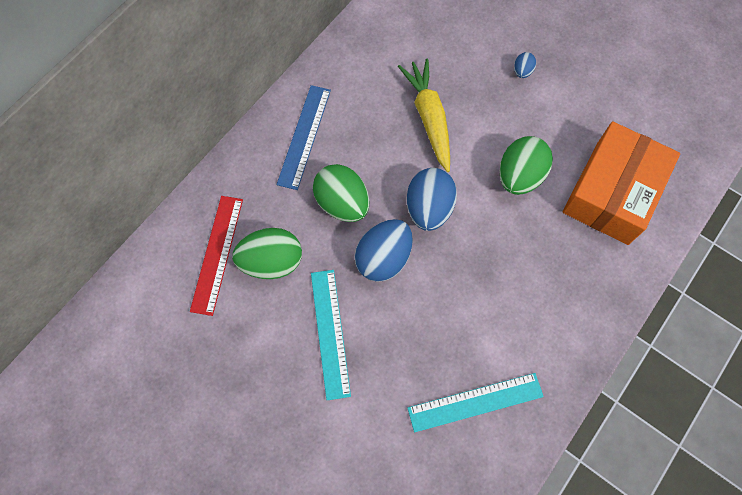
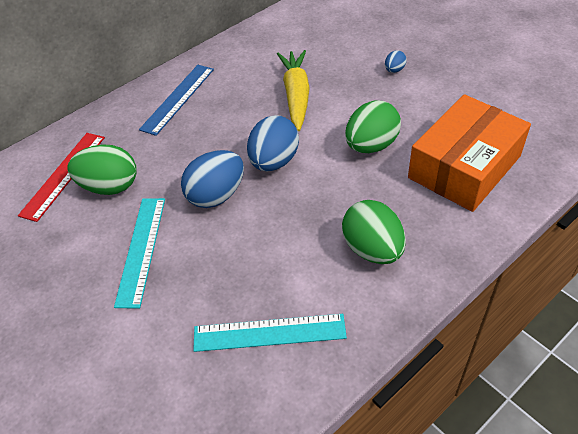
camera: 15 degrees right, 20 degrees down
green egg [313,164,369,222] -> green egg moved to [342,200,406,264]

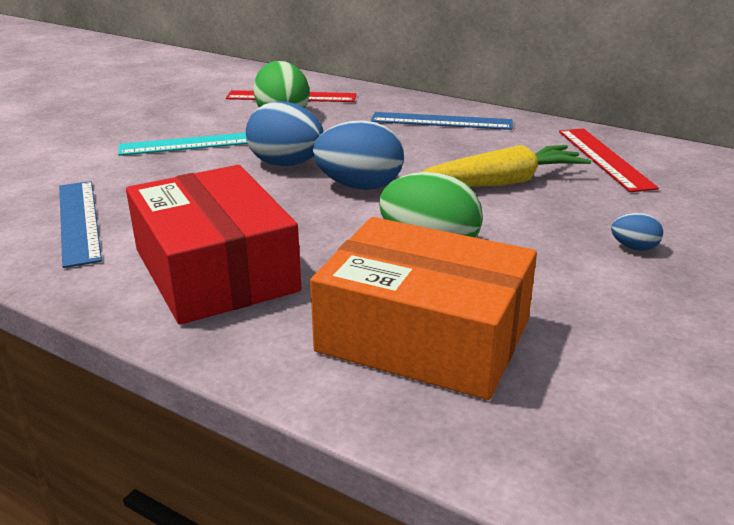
camera: 70 degrees right, 20 degrees down
turquoise ruler [193,314,347,352] -> blue ruler [59,181,102,268]
green egg [342,200,406,264] -> red box [126,165,301,325]
none -> red ruler [559,128,659,192]

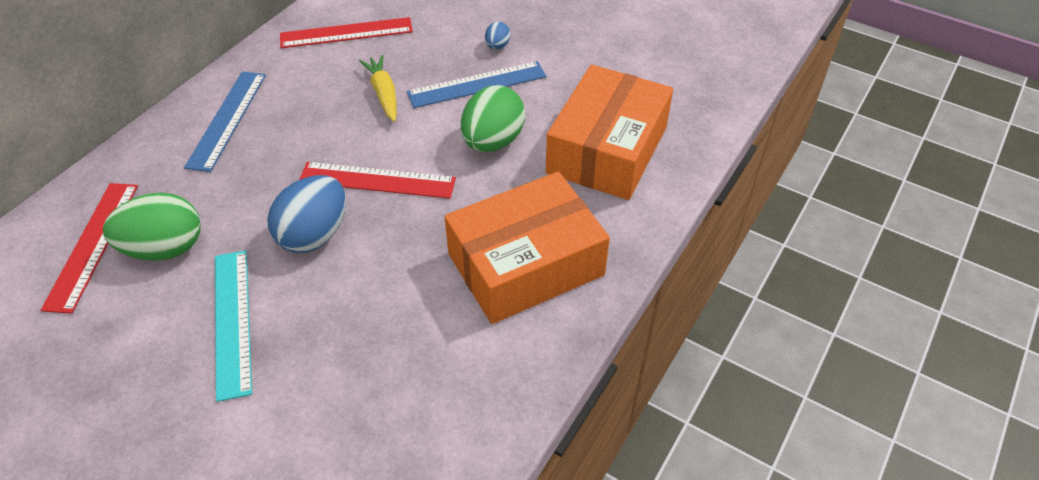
camera: 90 degrees left, 20 degrees up
blue ruler [59,181,102,268] -> blue ruler moved to [407,61,546,108]
red box [126,165,301,325] -> orange box [445,172,610,324]
blue egg [313,120,404,190] -> red ruler [299,162,456,199]
yellow carrot [422,145,591,187] -> yellow carrot [359,55,397,122], size x0.66

